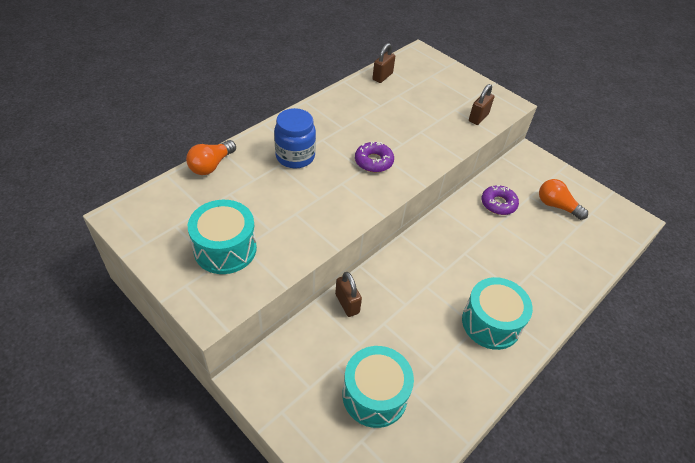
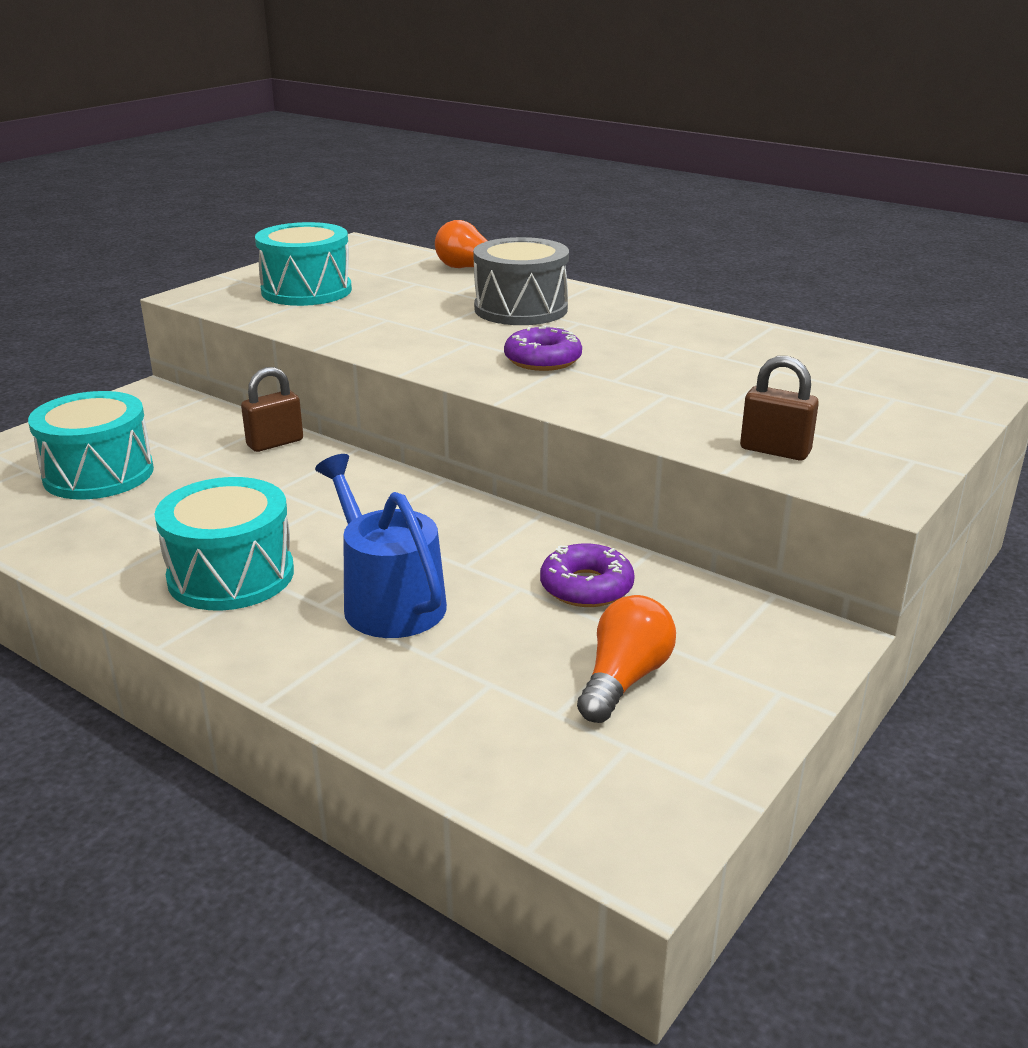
camera: 85 degrees right, 20 degrees down
blue jar [274,108,316,168] -> grey drum [473,237,569,325]
brown padlock [373,43,395,83] -> none
none -> blue watering can [315,454,447,638]

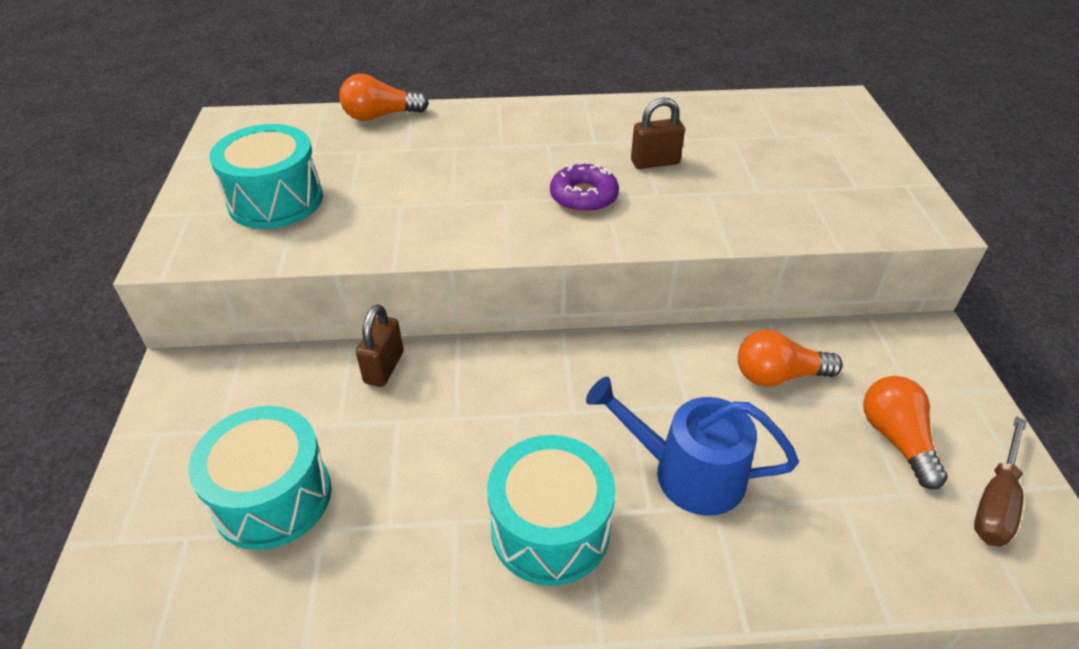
camera: 40 degrees left, 15 degrees up
grey drum [473,237,569,325] -> none
purple donut [540,543,635,607] -> orange light bulb [738,330,843,387]
brown padlock [740,356,819,461] -> brown padlock moved to [631,98,685,169]
none -> brown screwdriver [974,416,1027,547]

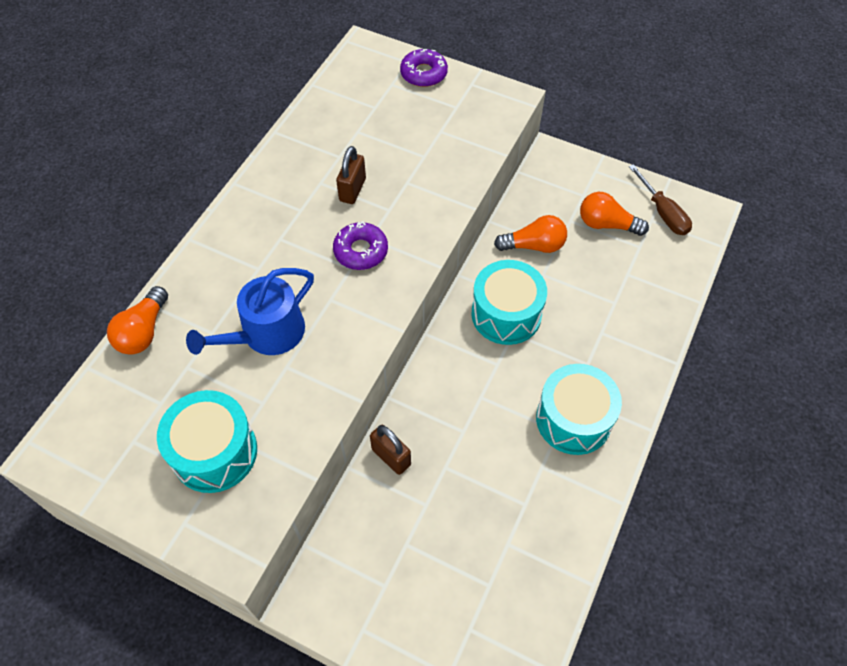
camera: 60 degrees left, 15 degrees up
turquoise drum [188,406,332,550] -> turquoise drum moved to [472,260,547,345]
blue watering can [586,377,799,516] -> blue watering can moved to [186,268,314,355]
orange light bulb [738,330,843,387] -> orange light bulb turned 120 degrees counterclockwise [494,215,567,253]
none -> purple donut [400,49,448,87]

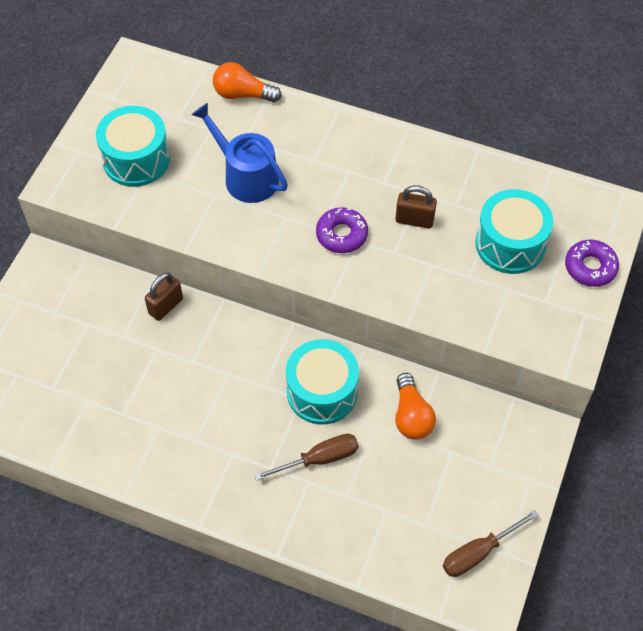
camera: 85 degrees right, 0 degrees up
turquoise drum [536,364,622,455] -> turquoise drum moved to [475,189,553,274]
orange light bulb [580,192,649,236] -> none
none -> brown screwdriver [254,434,358,481]

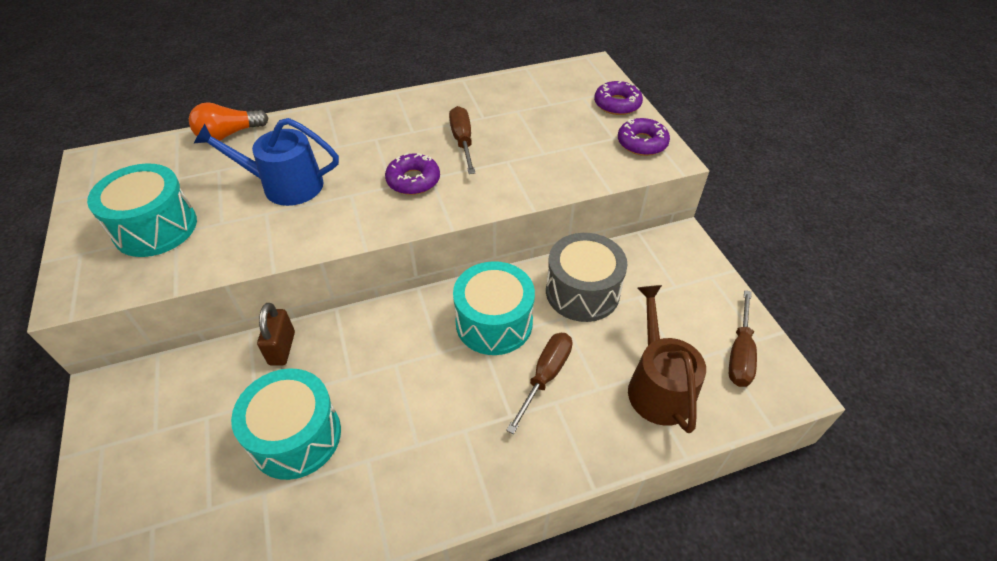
camera: 40 degrees left, 10 degrees down
brown padlock [395,185,437,229] -> brown screwdriver [449,106,475,174]
orange light bulb [395,373,436,440] -> grey drum [546,233,627,322]
turquoise drum [475,189,553,274] -> turquoise drum moved to [231,368,341,480]
none -> purple donut [618,118,670,156]
none -> brown watering can [628,285,706,433]

